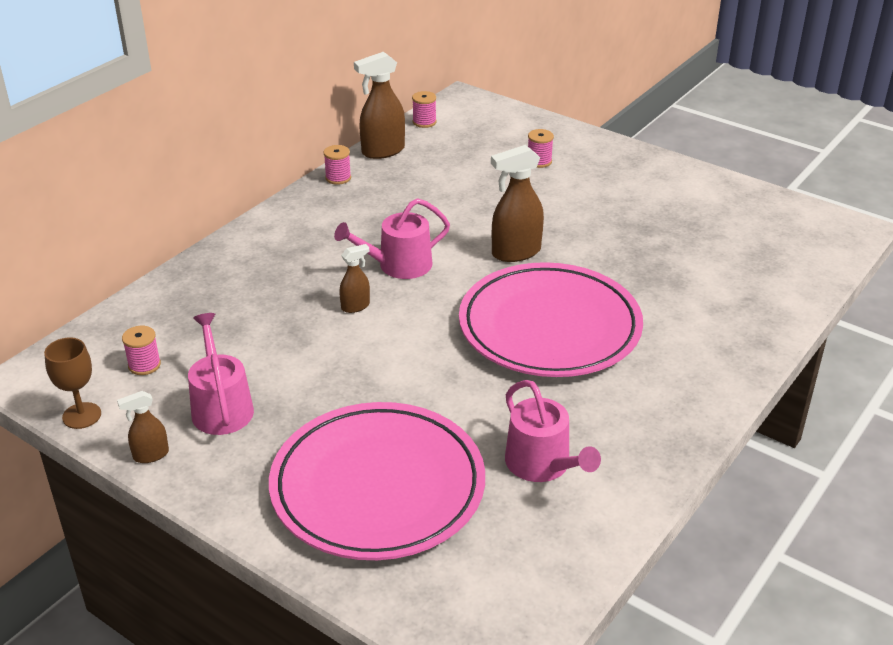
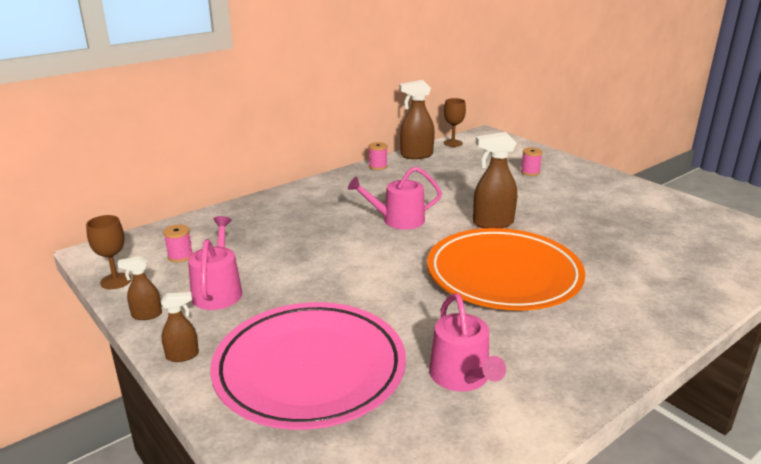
camera: 15 degrees right, 10 degrees down
brown spray bottle [340,244,370,313] -> brown spray bottle moved to [161,292,199,362]
pink spool [412,91,436,128] -> brown goblet [443,98,466,147]
pink plate [459,262,643,377] -> orange plate [427,228,585,311]

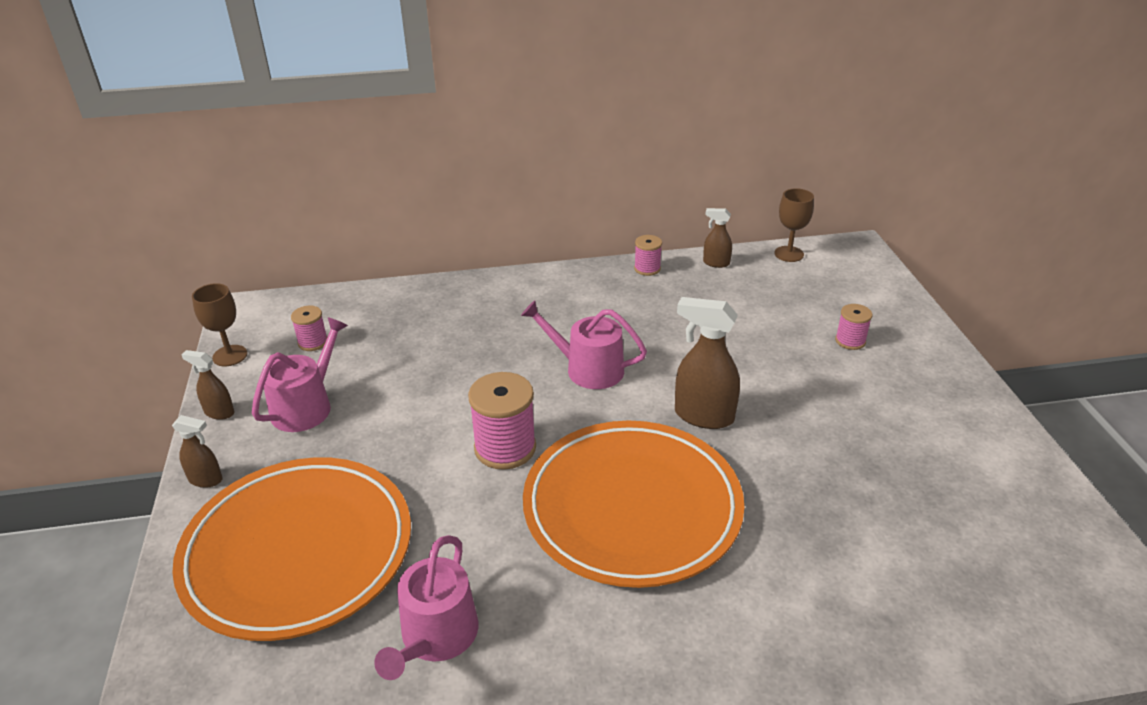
camera: 30 degrees right, 10 degrees up
pink plate [210,302,406,430] -> orange plate [172,457,411,641]
brown spray bottle [399,80,435,159] -> brown spray bottle [703,208,732,268], size x0.55
none -> pink spool [468,372,536,470]

